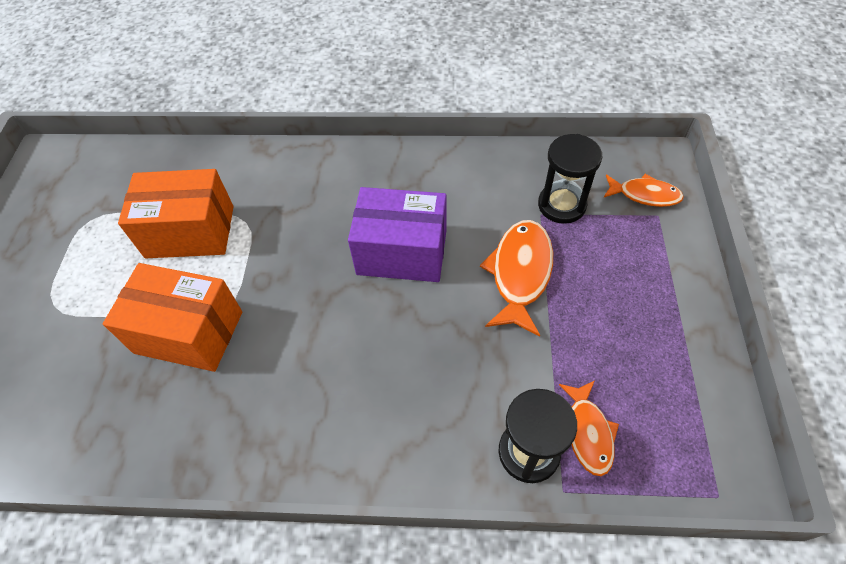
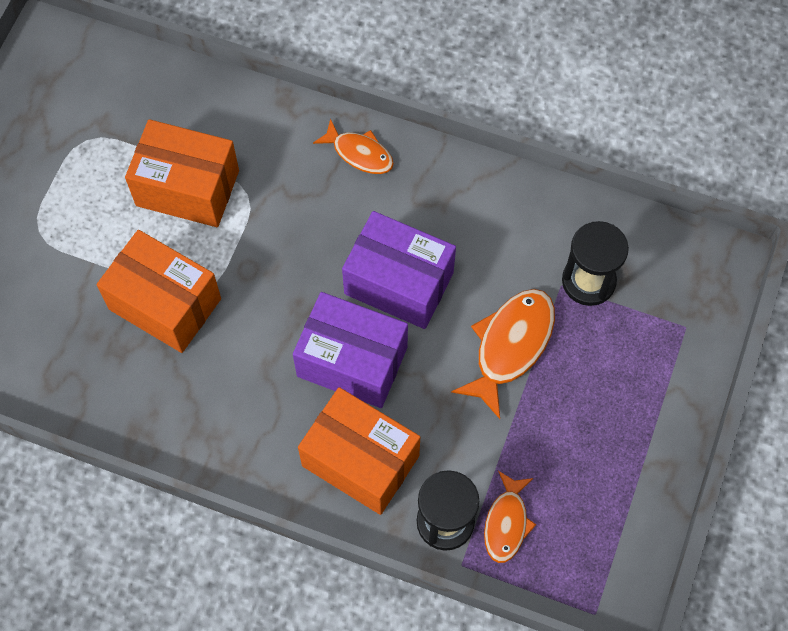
camera: 15 degrees right, 10 degrees up
orange fish [603,174,684,207] -> orange fish moved to [313,119,394,174]
none -> purple box [293,292,408,408]
none -> orange box [298,387,420,515]

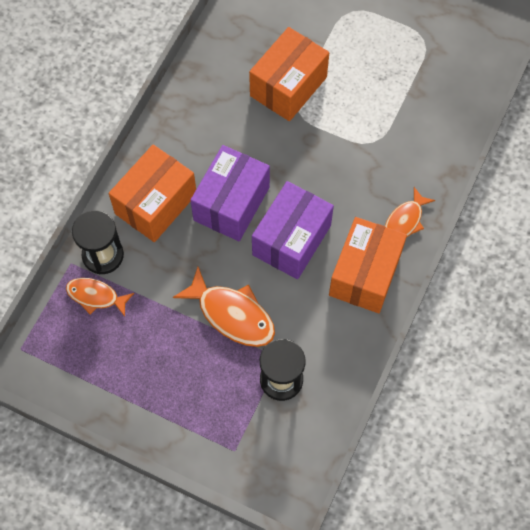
camera: 95 degrees right, 0 degrees up
orange box [125,119,239,227] -> orange box moved to [329,217,407,313]

